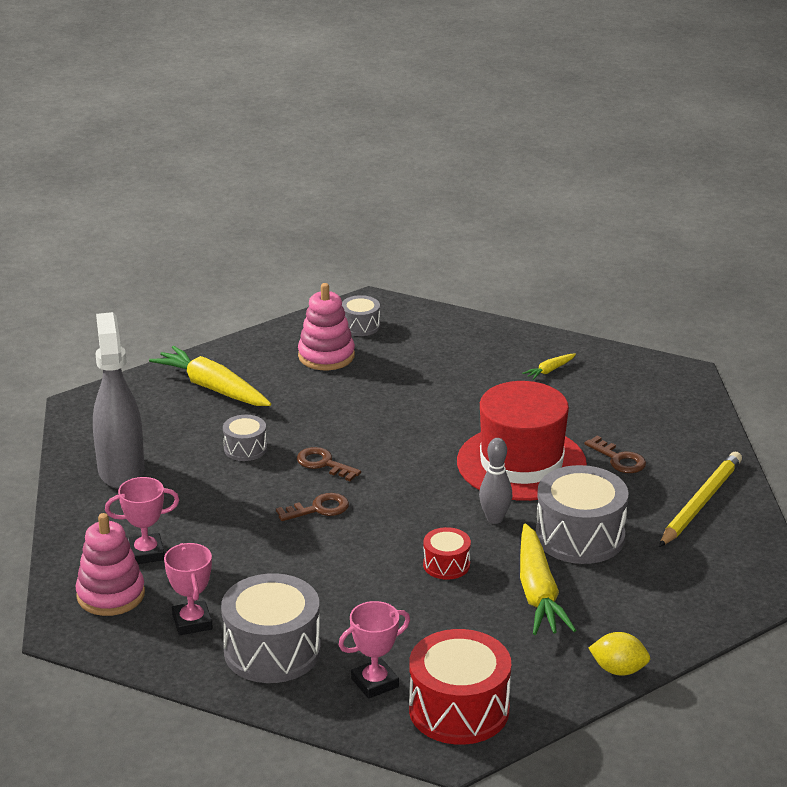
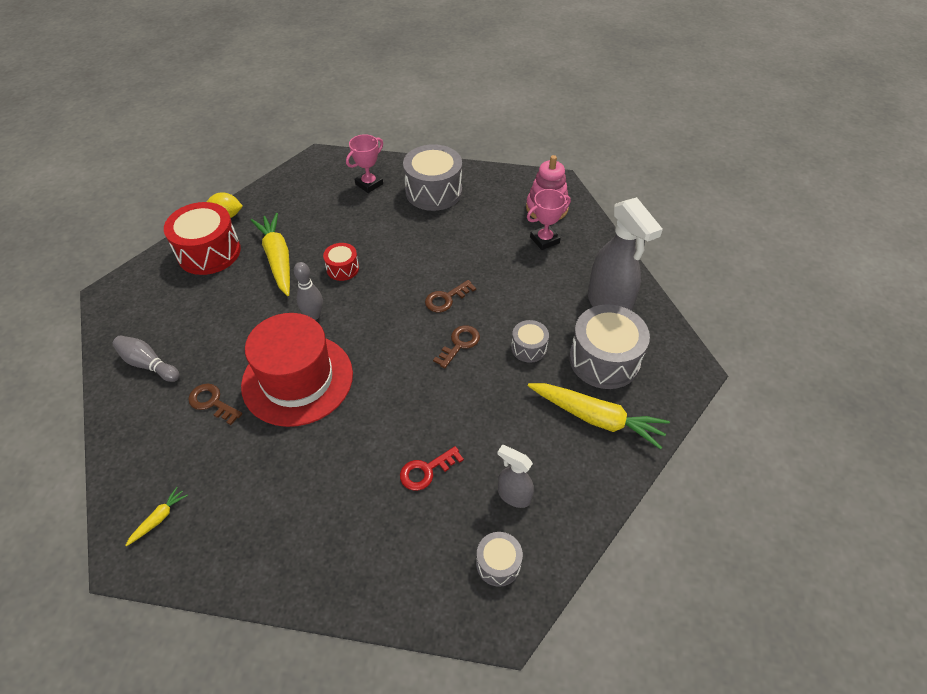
camera: 165 degrees right, 20 degrees up
pink trophy [164,543,213,635] -> none
brown key [297,447,361,481] -> brown key turned 75 degrees counterclockwise [433,325,480,368]
pink stacking toy [298,283,355,370] -> grey spray bottle [498,445,534,508]
red drum [409,629,511,745] -> red drum moved to [164,202,241,275]
yellow carrot [522,354,576,380] -> yellow carrot moved to [125,487,188,546]
grey drum [536,465,628,564] -> grey drum moved to [569,304,650,389]
yellow pencil [659,452,742,547] -> grey bowling pin [112,336,180,382]
none -> red key [400,446,464,491]

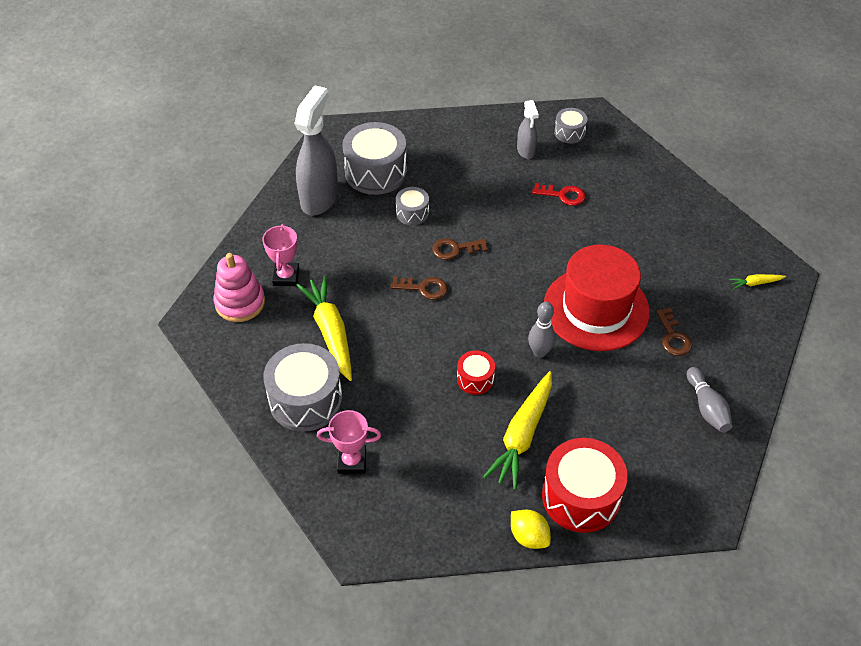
camera: 135 degrees left, 0 degrees up
pink trophy [527,189,571,250] -> pink trophy turned 75 degrees clockwise [262,224,299,286]
yellow carrot [528,383,670,450] -> yellow carrot moved to [296,276,352,381]

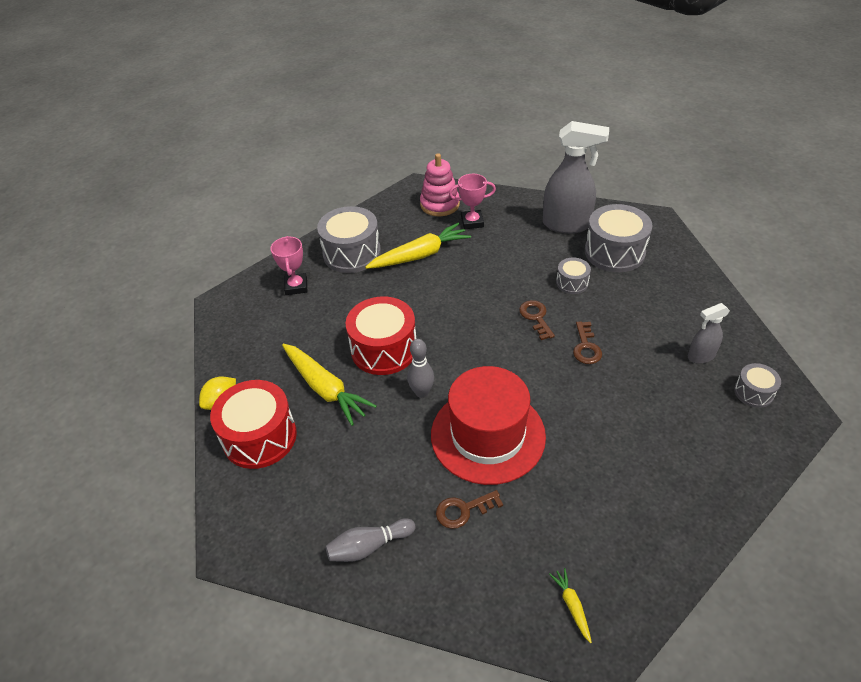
camera: 85 degrees right, 5 degrees down
brown key [390,276,448,300] -> brown key moved to [573,321,602,364]
red drum [457,350,495,395] -> red drum [346,296,416,375], size x1.94
yellow carrot [483,371,552,490] -> yellow carrot turned 150 degrees counterclockwise [282,344,377,426]
red key [532,183,586,206] -> none

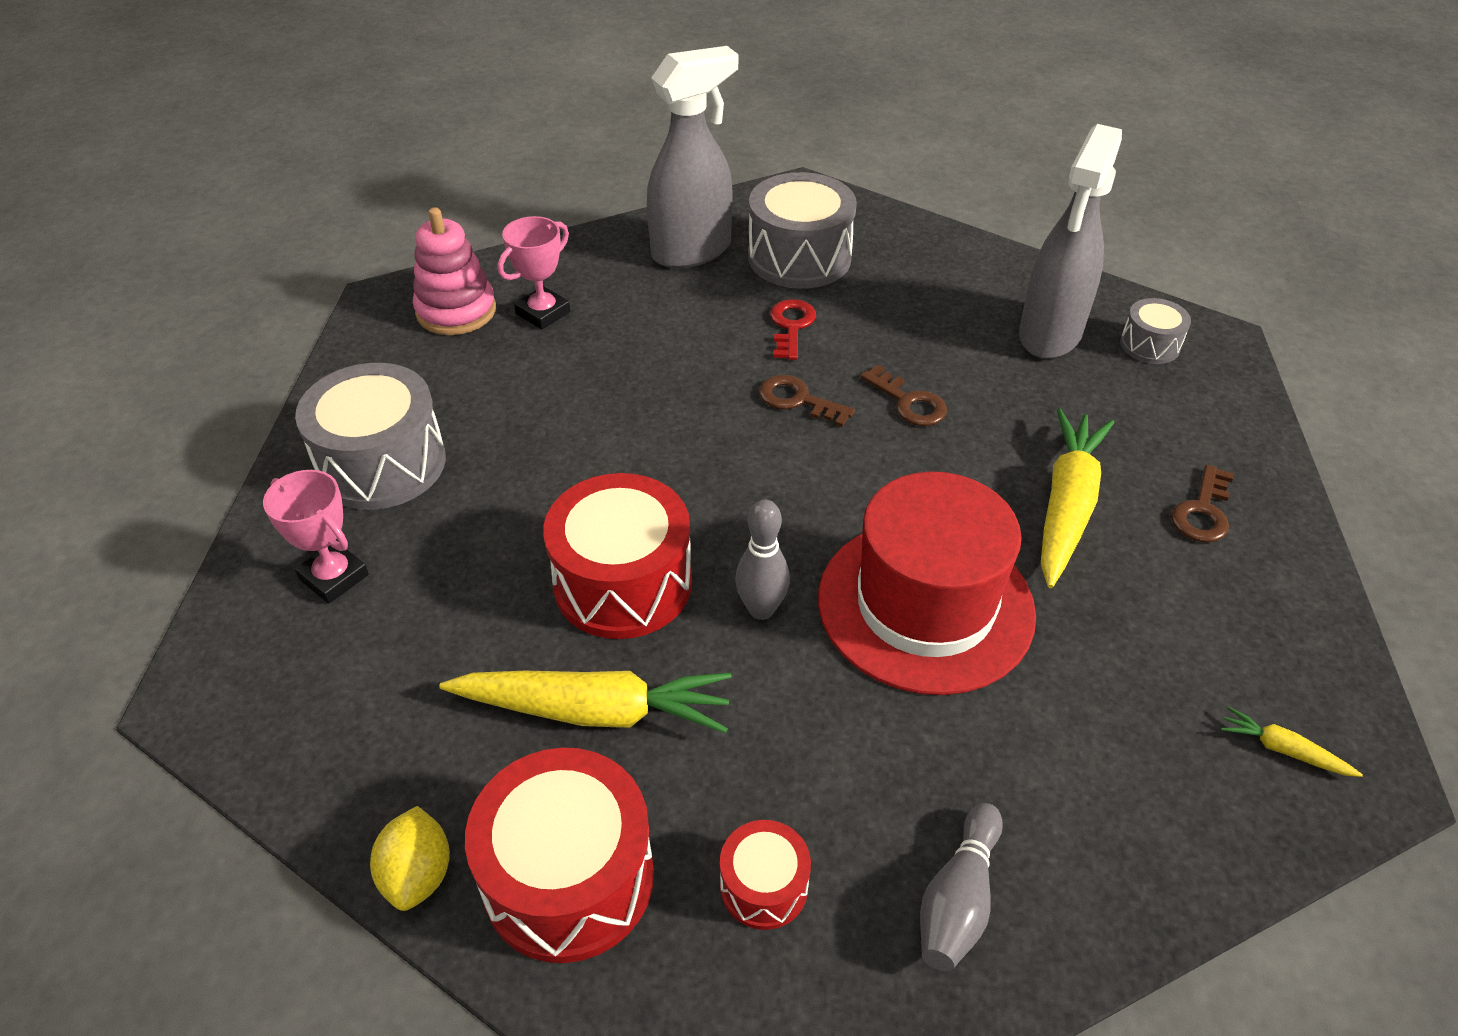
camera: 45 degrees left, 0 degrees up
yellow carrot [365,223,471,269] -> yellow carrot moved to [1041,409,1114,588]
brown key [436,490,503,529] -> brown key moved to [1171,465,1234,543]
grey drum [556,258,591,294] -> red key [770,299,816,360]
grey spray bottle [688,303,730,364] -> grey spray bottle [1019,124,1122,359], size x1.90
none -> red drum [720,820,811,930]

